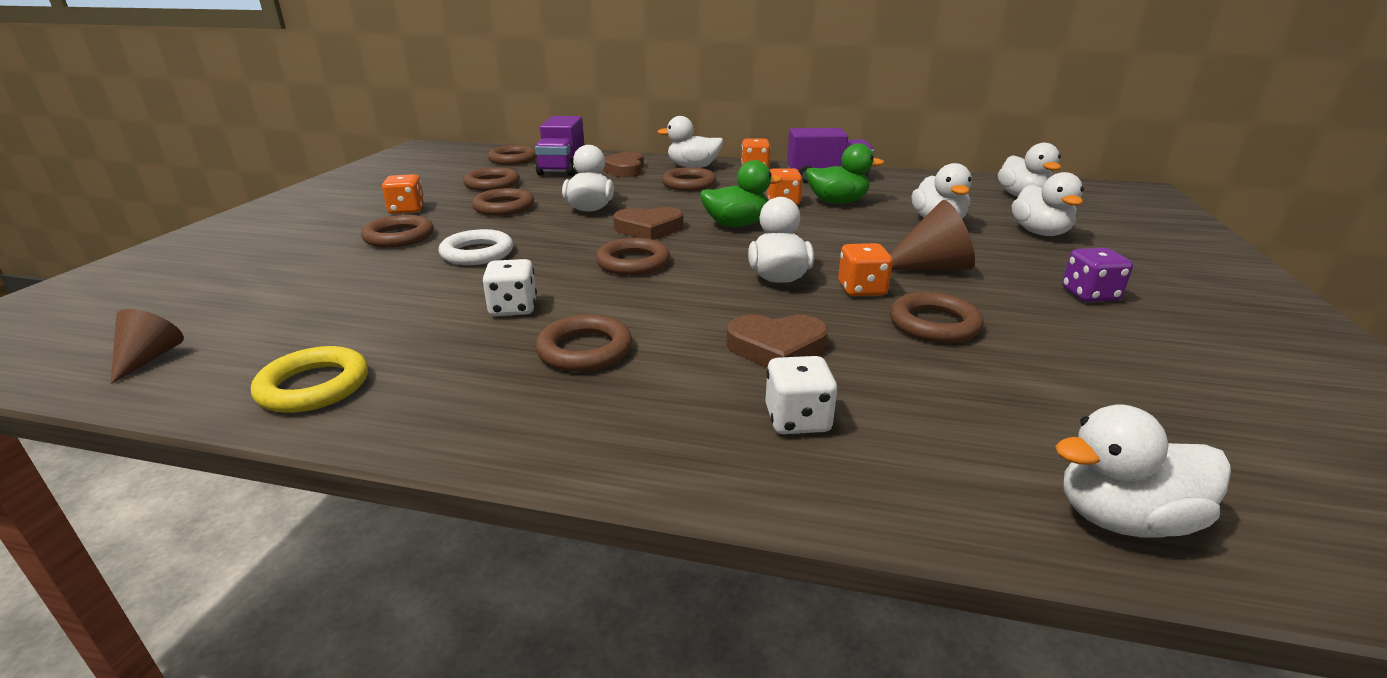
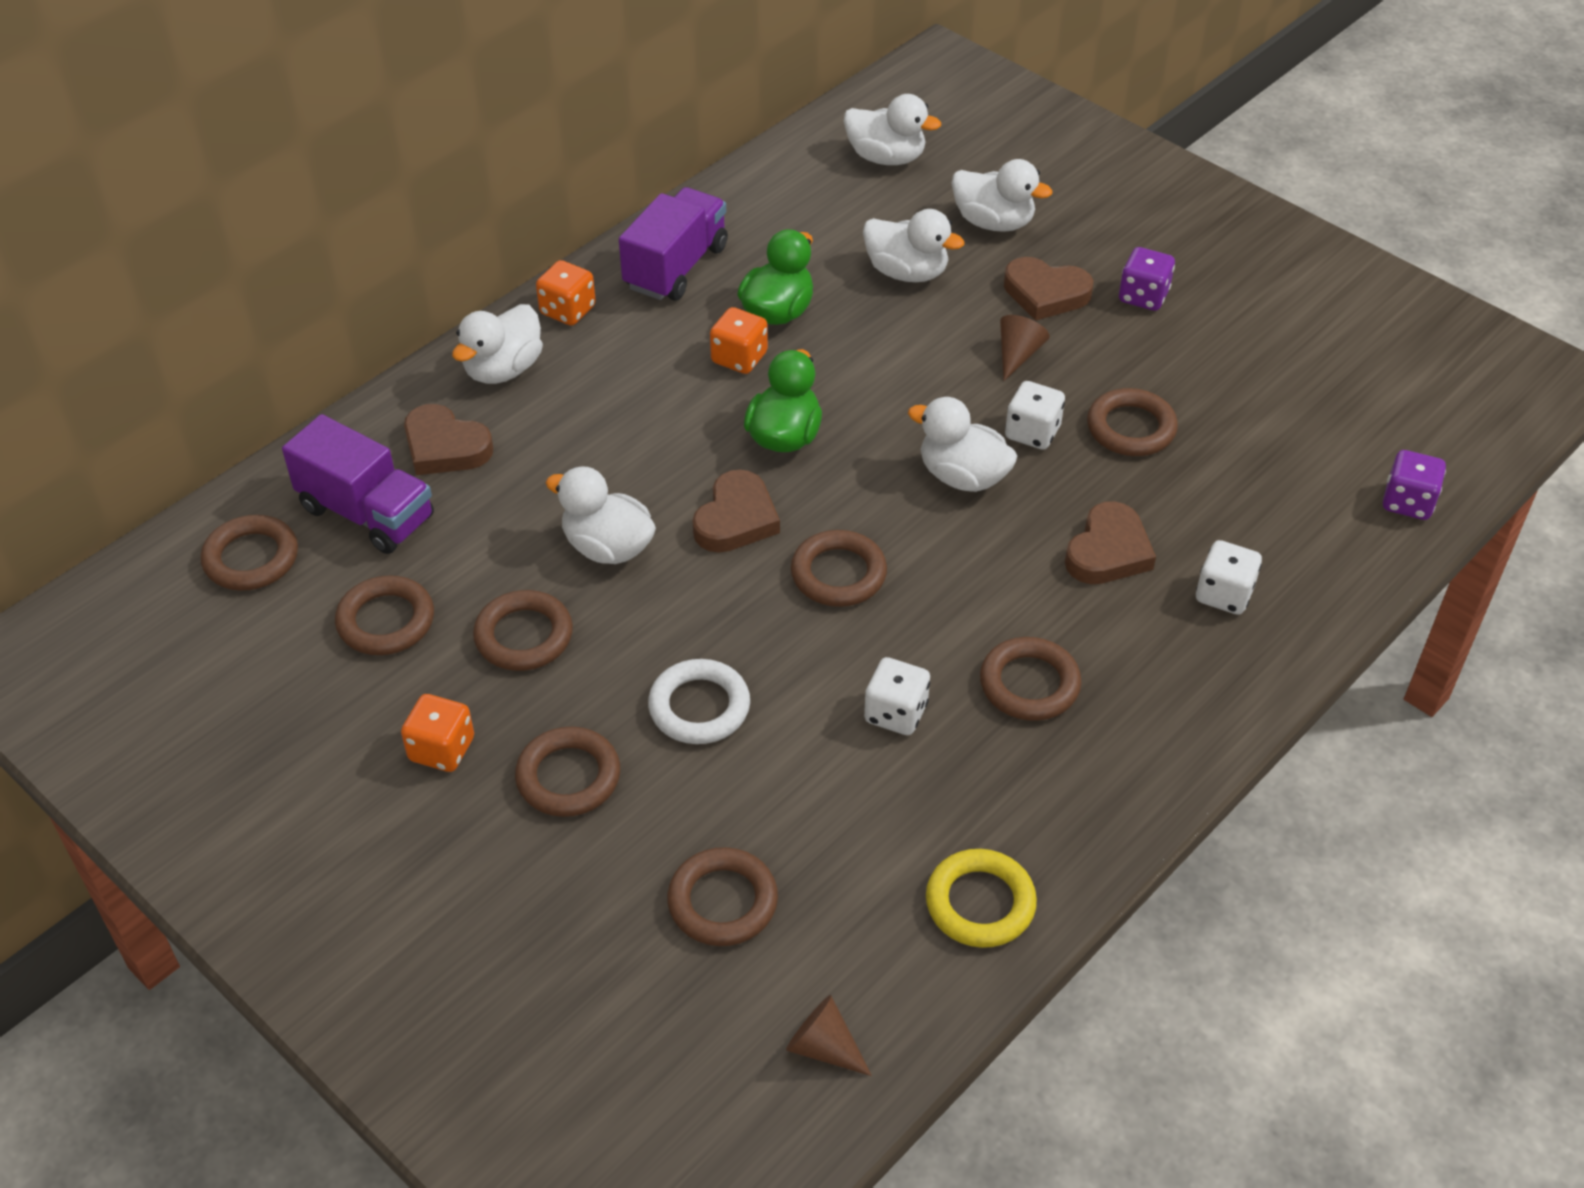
camera: 60 degrees left, 20 degrees up
brown ring [662,167,716,191] -> brown ring moved to [667,847,778,946]
orange dice [838,243,893,296] -> white dice [1005,381,1065,450]
brown cone [889,200,975,270] -> brown cone [1000,315,1050,381], size x0.61
white duck [1055,404,1231,538] -> purple dice [1383,450,1446,520]
none -> brown heart [1004,257,1093,321]

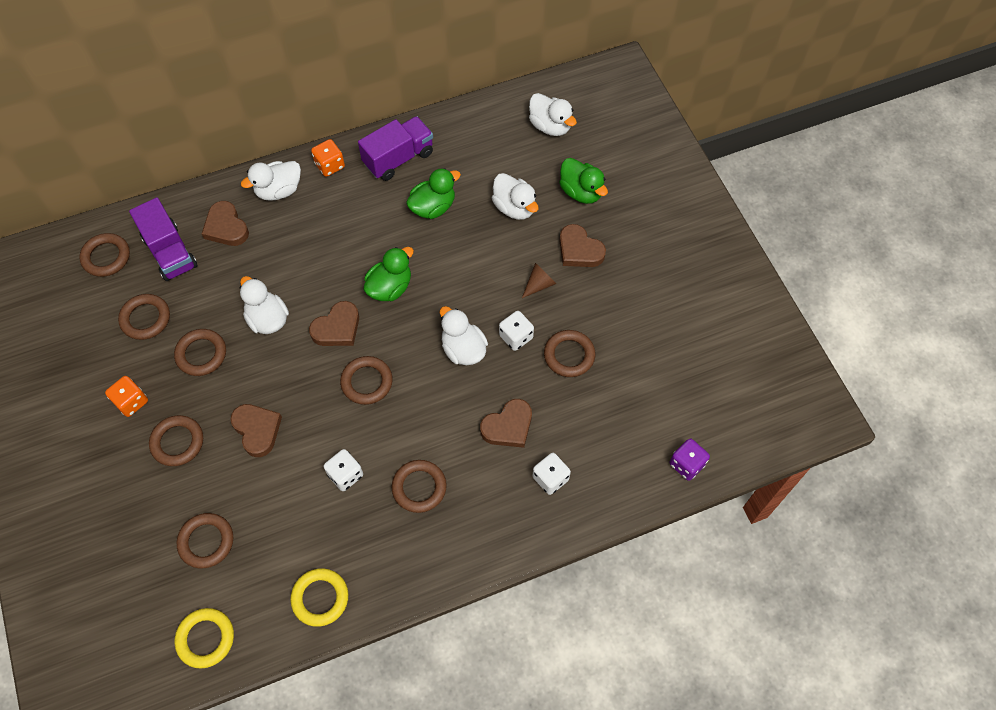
camera: 25 degrees right, 15 degrees up
white ring [648,659,750,744] -> brown heart [230,404,282,457]
orange dice [710,307,768,374] -> none
brown cone [786,995,872,1076] -> yellow ring [175,608,234,668]
white duck [951,159,1052,232] -> green duck [559,158,608,204]
purple dice [1119,247,1175,311] -> none

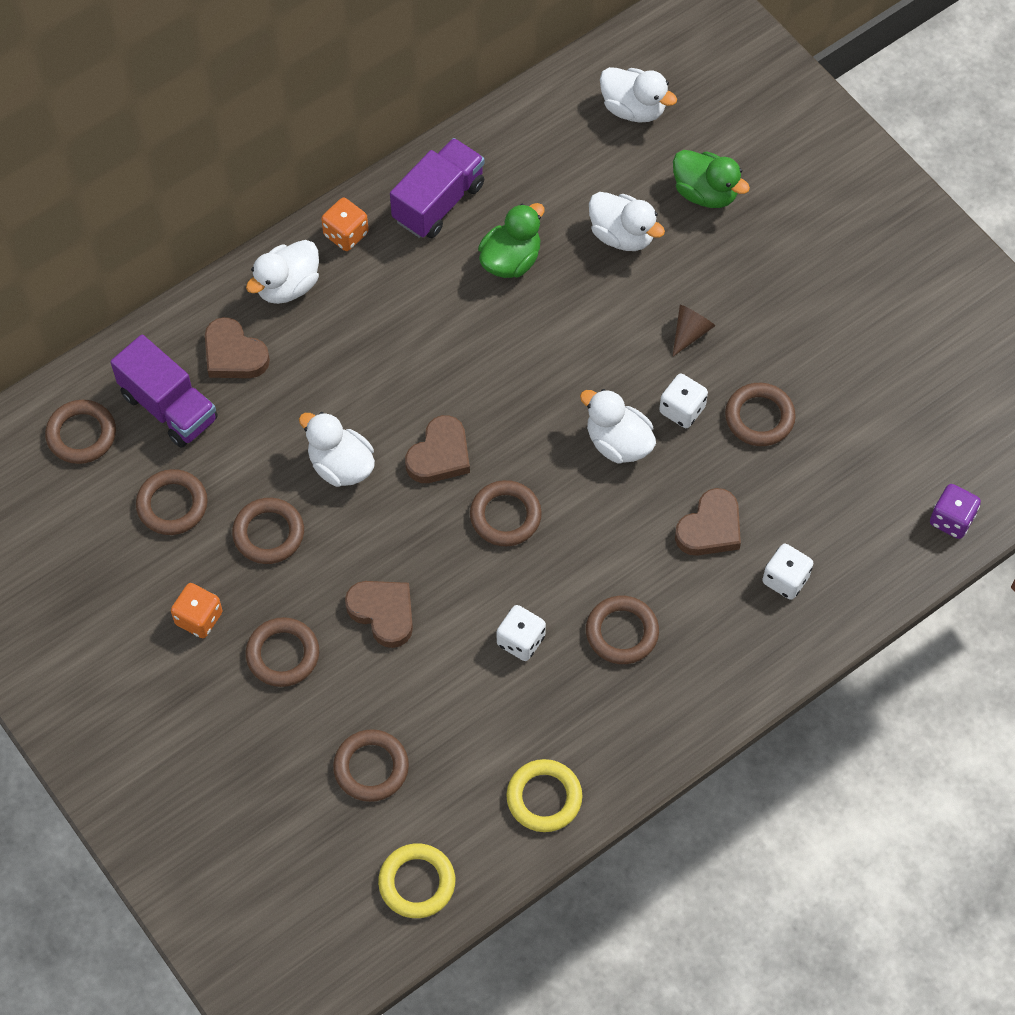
camera: 15 degrees left, 0 degrees up
green duck [364,247,414,301] -> none
brown heart [560,224,606,267] -> none

